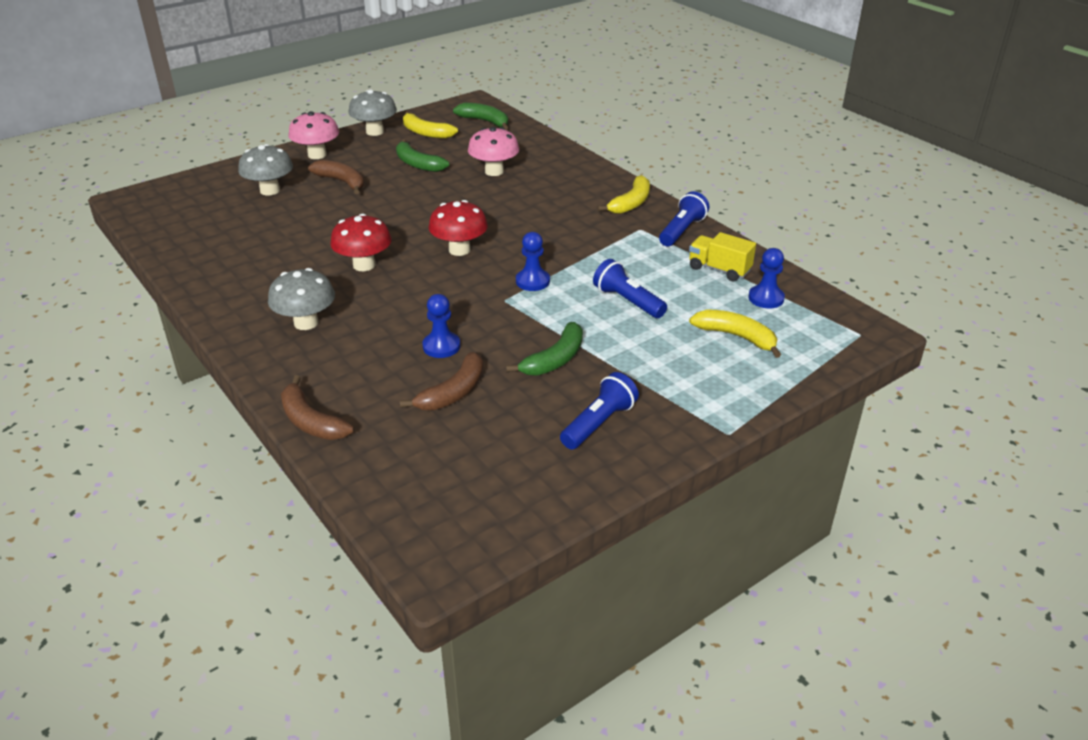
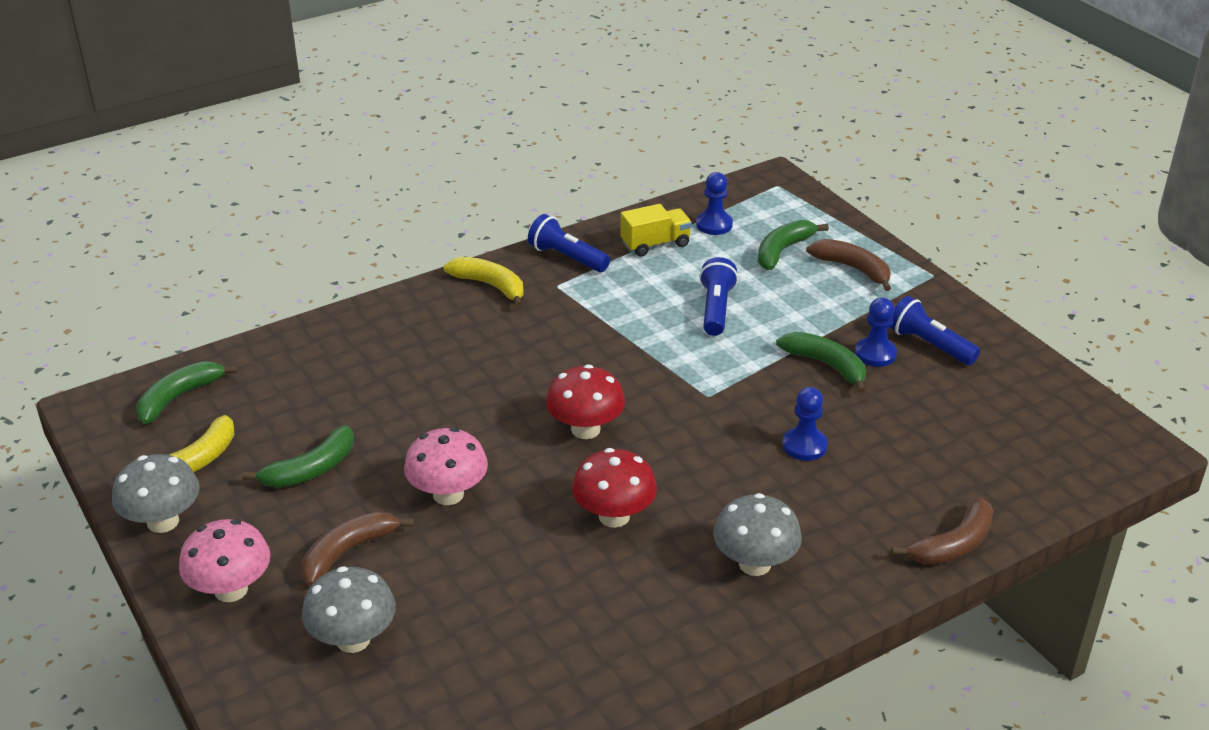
camera: 85 degrees left, 0 degrees up
brown banana [399,352,483,410] -> brown banana moved to [806,239,891,291]
pink mushroom [468,127,519,176] -> pink mushroom moved to [404,427,488,505]
blue pawn [516,232,550,291] -> blue pawn moved to [855,297,897,367]
blue flashlight [593,259,667,318] -> blue flashlight turned 135 degrees clockwise [699,257,738,336]
yellow truck [689,232,756,282] -> yellow truck turned 150 degrees counterclockwise [620,204,692,257]
yellow banana [689,309,781,358] -> green banana [758,220,829,270]

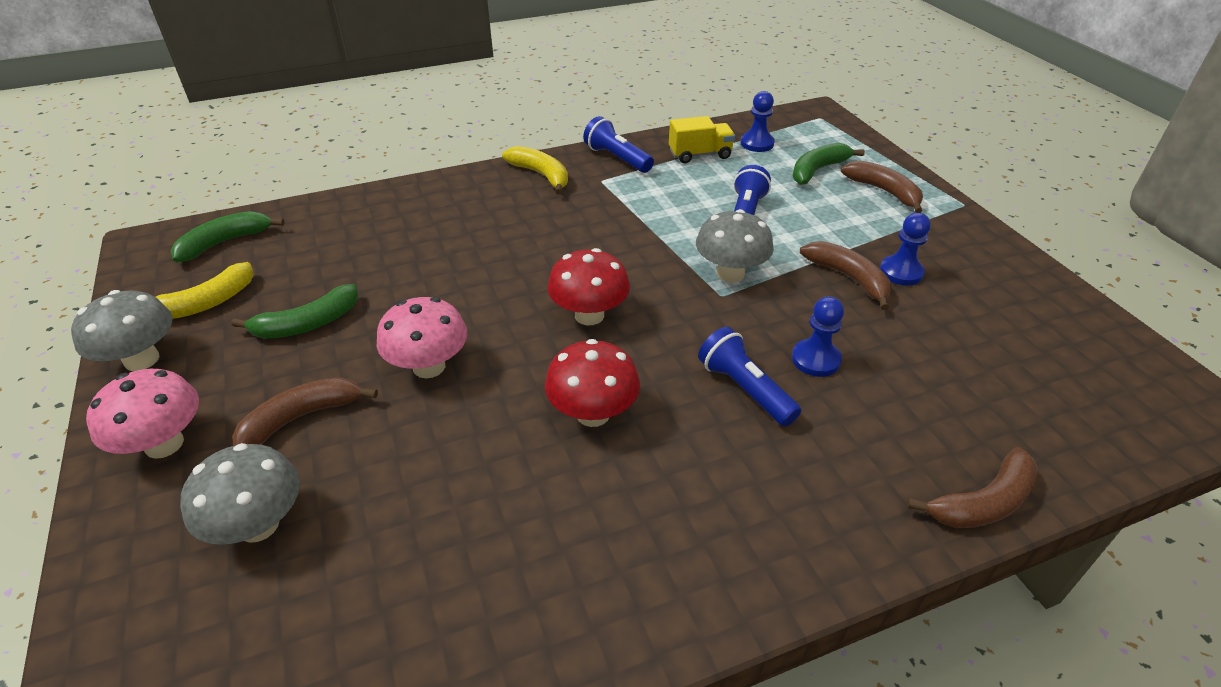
camera: 10 degrees right, 5 degrees up
grey mushroom [713,493,802,576] -> grey mushroom moved to [696,209,774,282]
green banana [776,332,866,393] -> brown banana [800,241,891,310]
blue flashlight [890,296,980,365] -> blue flashlight moved to [698,327,801,427]

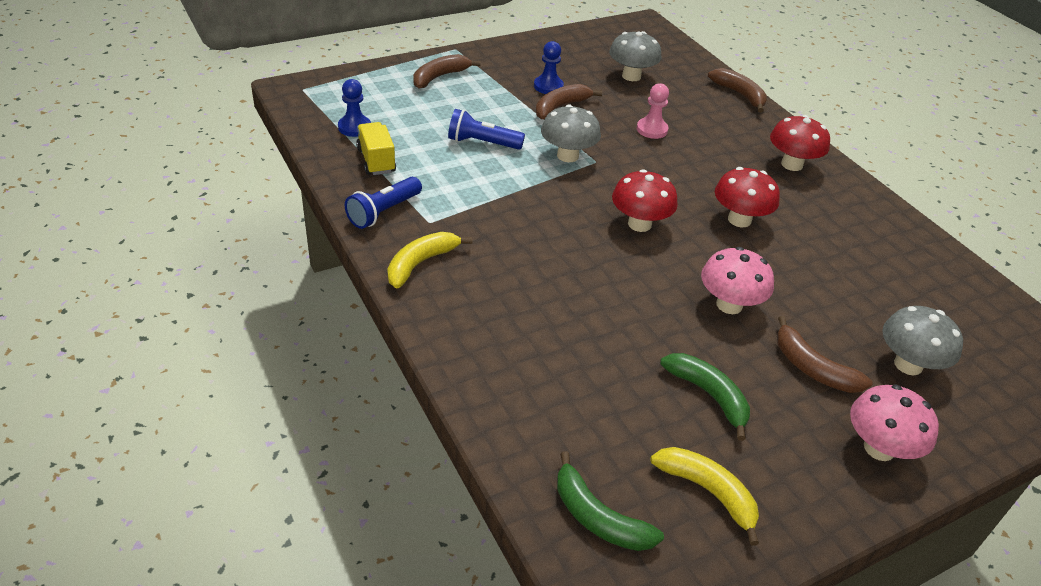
camera: 100 degrees left, 0 degrees up
grey mushroom [71,290,173,371] -> grey mushroom moved to [609,31,662,81]
blue flashlight [698,327,801,427] -> none
green banana [792,143,865,185] -> none
blue pawn [792,296,844,377] -> pink pawn [637,83,669,139]
none -> red mushroom [770,115,830,171]

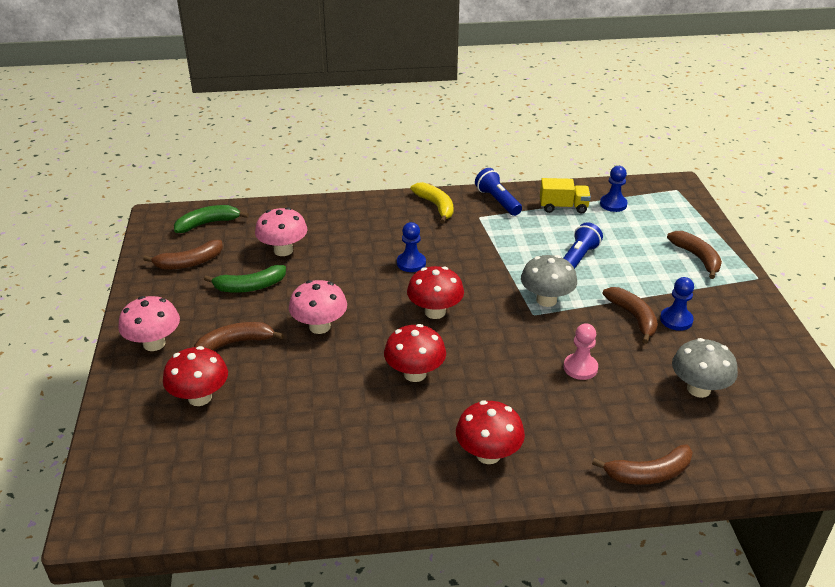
camera: 115 degrees right, 5 degrees down
yellow banana [651,447,759,546] -> brown banana [143,240,223,270]
grey mushroom [882,306,963,375] -> red mushroom [163,346,228,406]
none -> pink mushroom [255,207,307,256]
none -> blue pawn [397,222,426,272]

